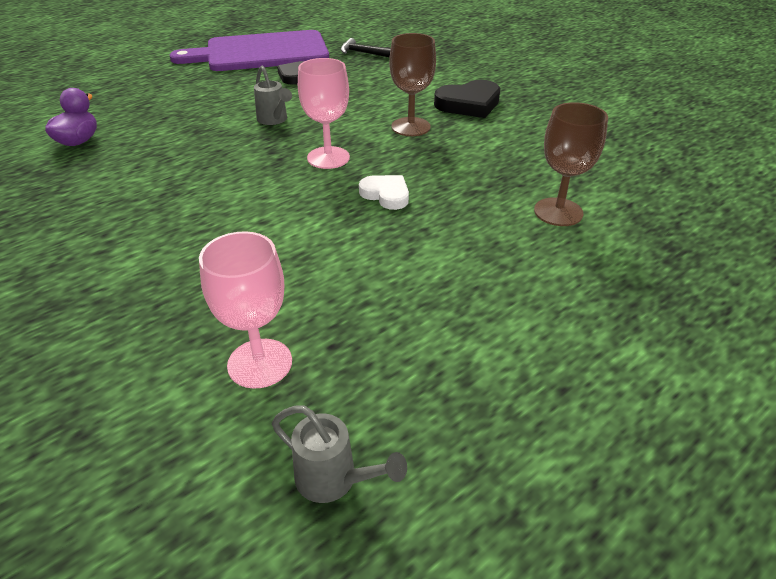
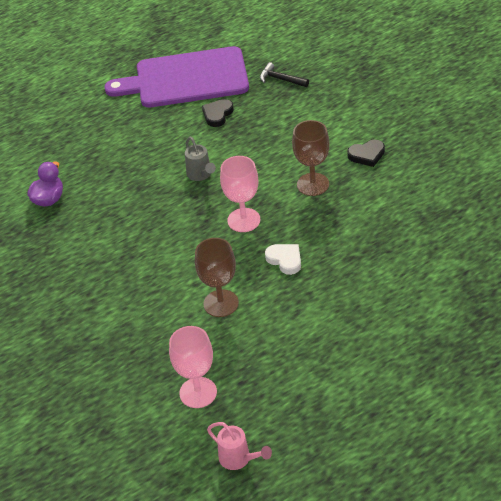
camera: 10 degrees right, 5 degrees up
grey watering can [272,405,407,503] -> pink watering can [207,422,272,470]
black heart [434,80,501,118] -> black heart [347,140,385,167], size x0.64
brown goblet [534,102,608,226] -> brown goblet moved to [195,238,239,317]

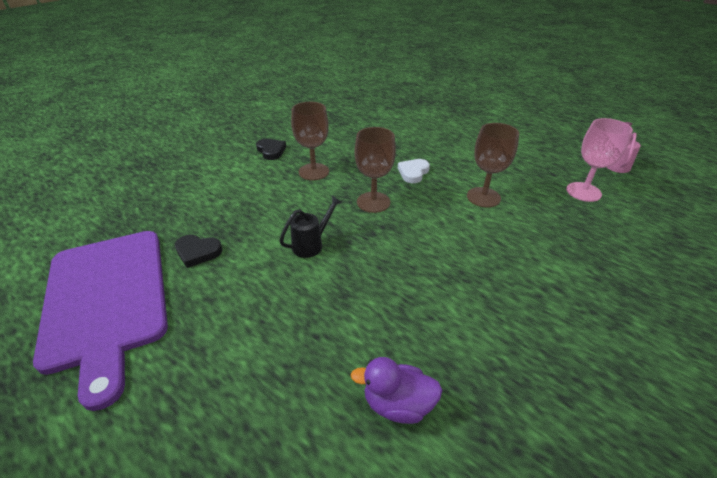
camera: 110 degrees left, 5 degrees down
grey watering can [185,137,216,181] -> black watering can [280,196,343,258]
pink goblet [220,156,260,232] -> brown goblet [355,127,396,213]
black hammer [260,62,309,87] -> none

